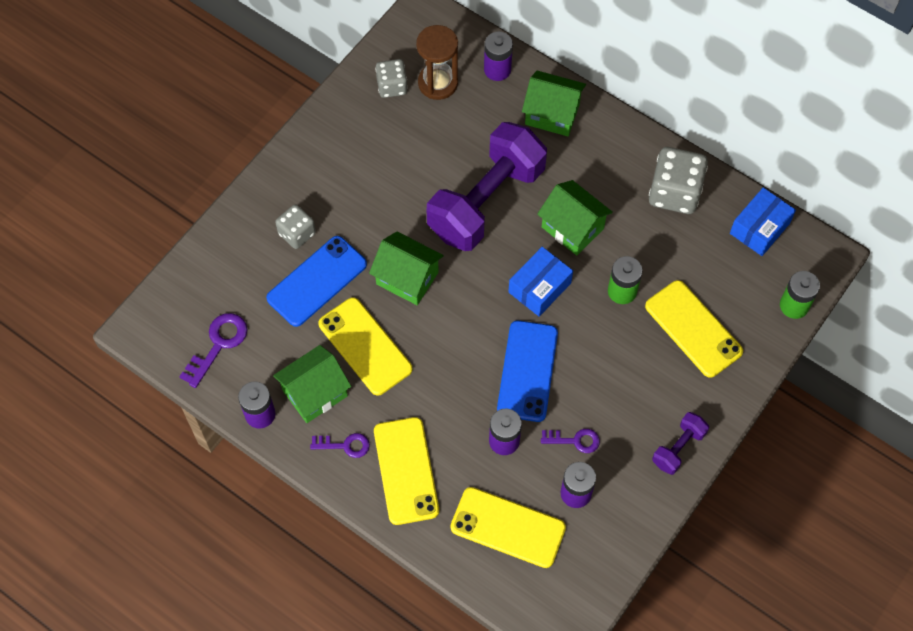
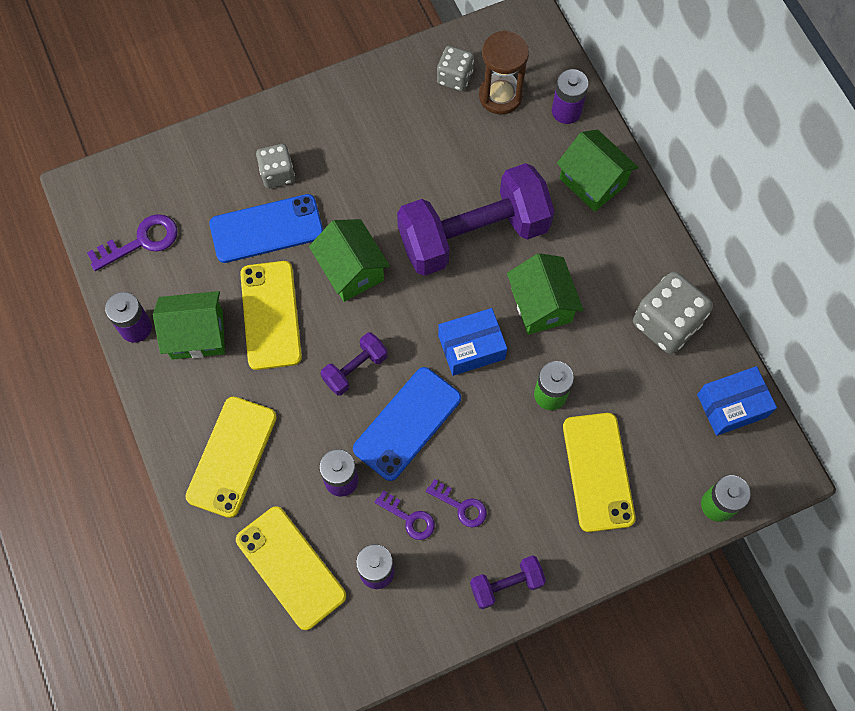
camera: 30 degrees right, 5 degrees up
purple key [310,433,370,458] -> purple key moved to [426,479,487,528]
none -> purple dumbbell [321,332,388,396]

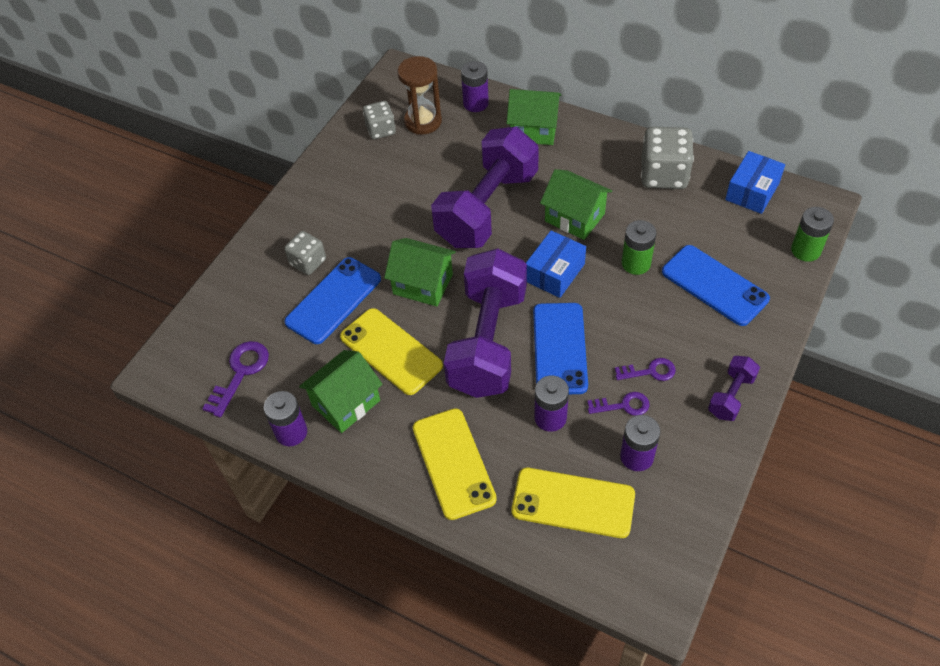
camera: 35 degrees left, 15 degrees down
purple dumbbell [321,332,388,396] -> purple dumbbell [444,248,527,398], size x2.27
yellow phone [563,413,635,532] -> blue phone [662,245,770,326]

